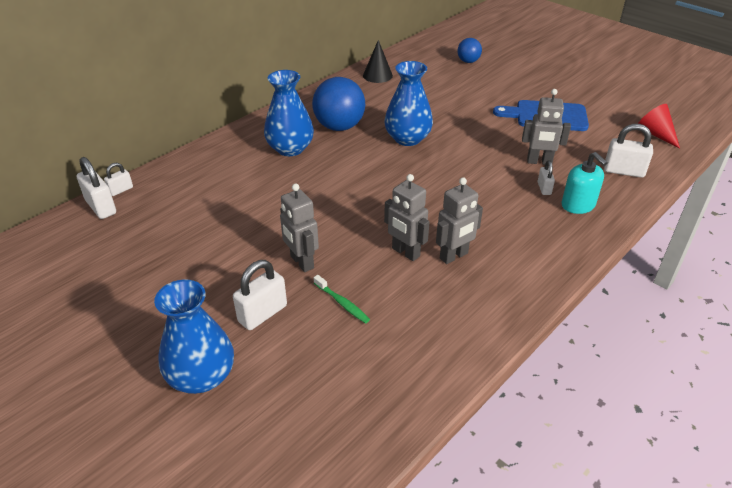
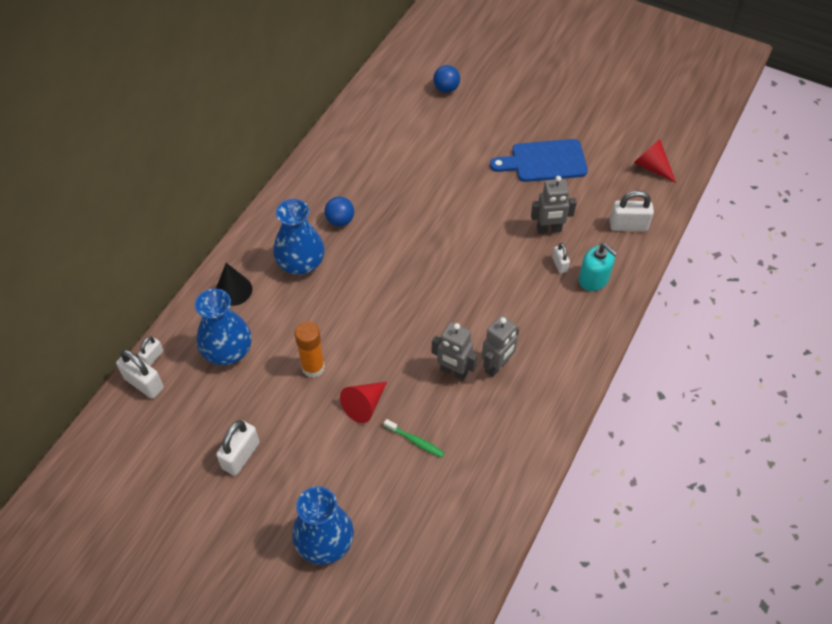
camera: 15 degrees left, 15 degrees up
white padlock [233,260,287,330] -> white padlock moved to [216,420,259,476]
grey robot [280,183,319,272] -> red cone [340,382,387,423]
blue ball [312,77,365,131] -> blue ball [324,196,354,226], size x0.54
black cone [363,40,393,83] -> black cone moved to [216,263,252,306]
blue vase [385,61,433,146] -> blue vase moved to [195,289,252,365]
none -> orange glue stick [295,321,325,378]

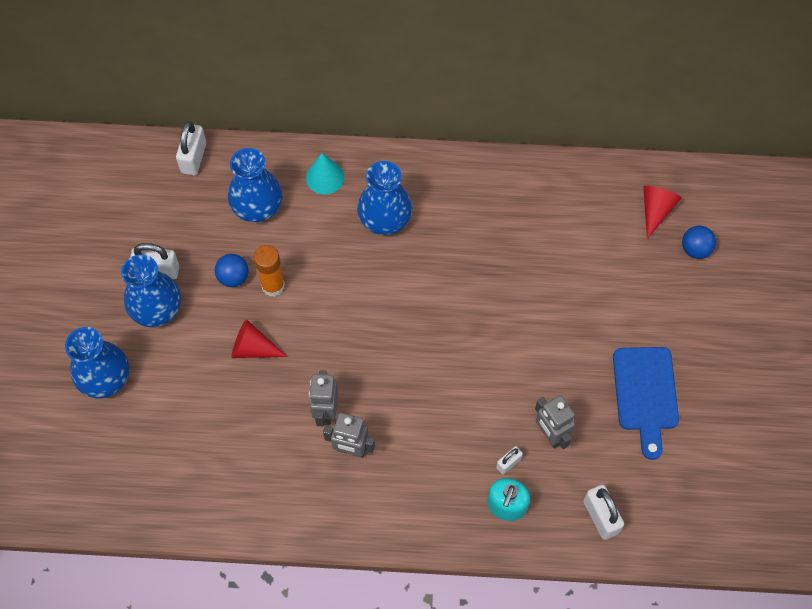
camera: 65 degrees right, 10 degrees up
white padlock [138,337,163,366] -> none
black cone [216,263,252,306] -> turquoise cone [306,153,344,195]
blue ball [324,196,354,226] -> blue ball moved to [215,254,249,287]
green toothbrush [384,419,445,458] -> none
blue cutting board [490,139,588,182] -> blue cutting board turned 150 degrees counterclockwise [613,347,679,460]
red cone [634,139,676,183] -> red cone moved to [643,186,682,239]
none -> blue vase [121,254,181,327]

